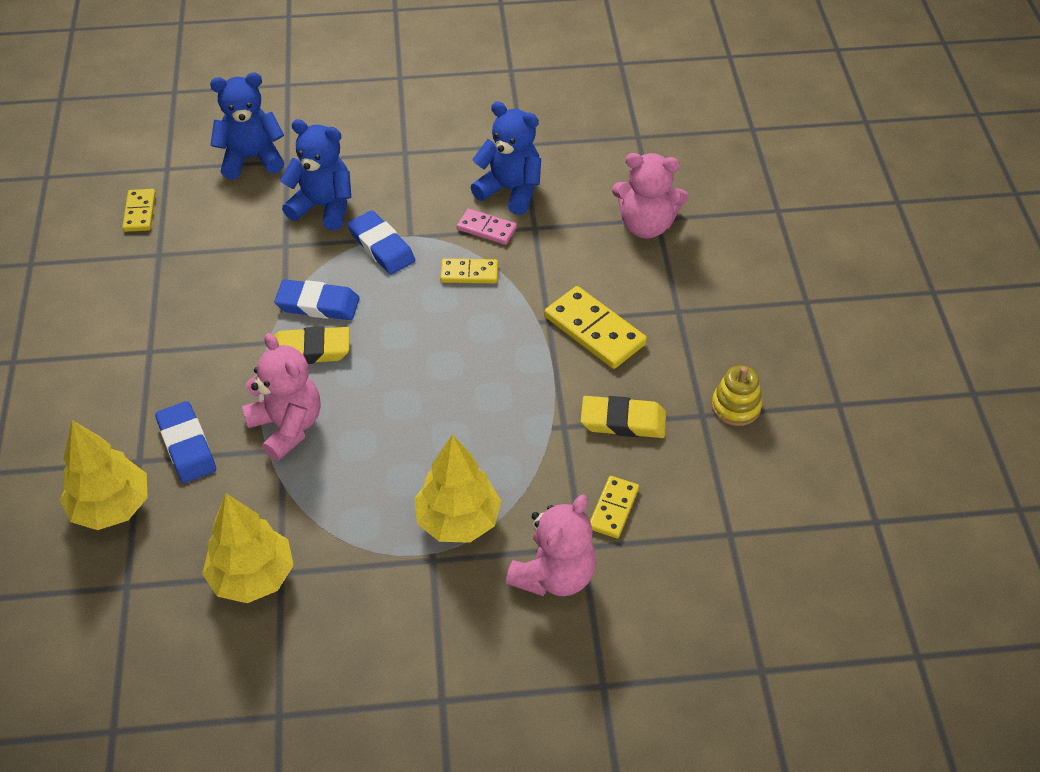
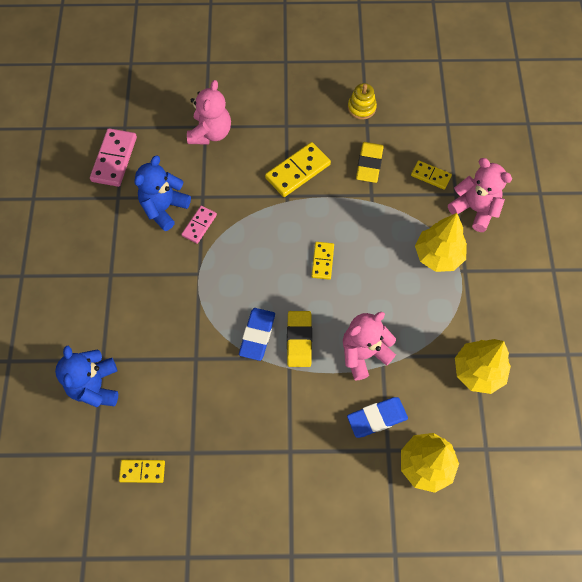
camera: 85 degrees left, 15 degrees up
blue teddy bear [280,119,351,230] -> none
blue eraser [347,210,415,274] -> none
yellow domino [440,258,498,283] -> yellow domino moved to [311,242,334,280]
none -> pink domino [90,128,137,187]

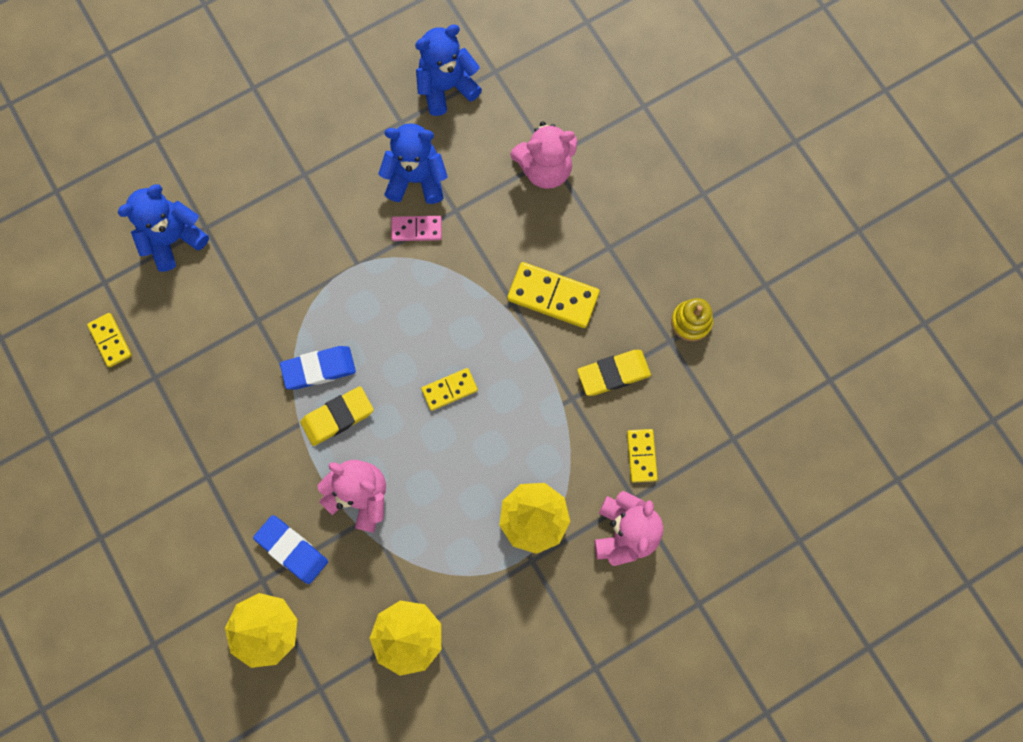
camera: 60 degrees right, 10 degrees up
pink domino [90,128,137,187] -> blue teddy bear [415,24,482,116]

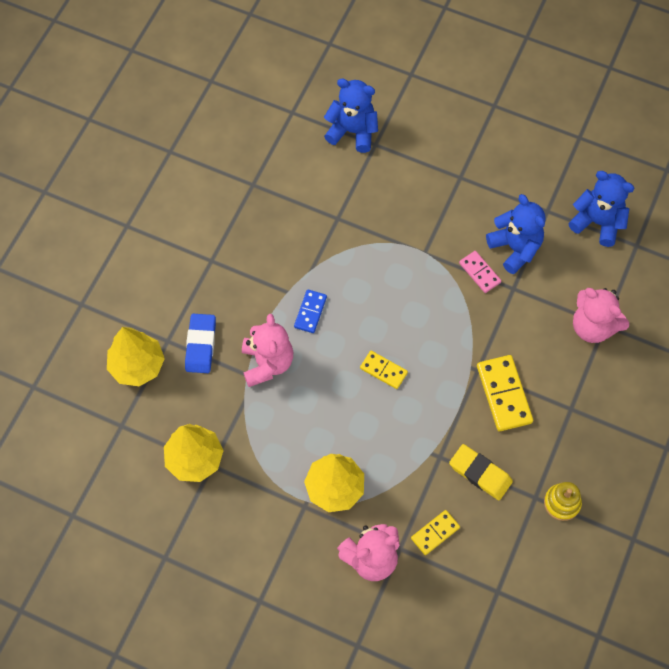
camera: 55 degrees right, 10 degrees down
yellow domino [87,313,132,367] -> none
blue eraser [280,346,356,390] -> none
yellow eraser [300,386,374,446] -> blue domino [294,289,327,333]

